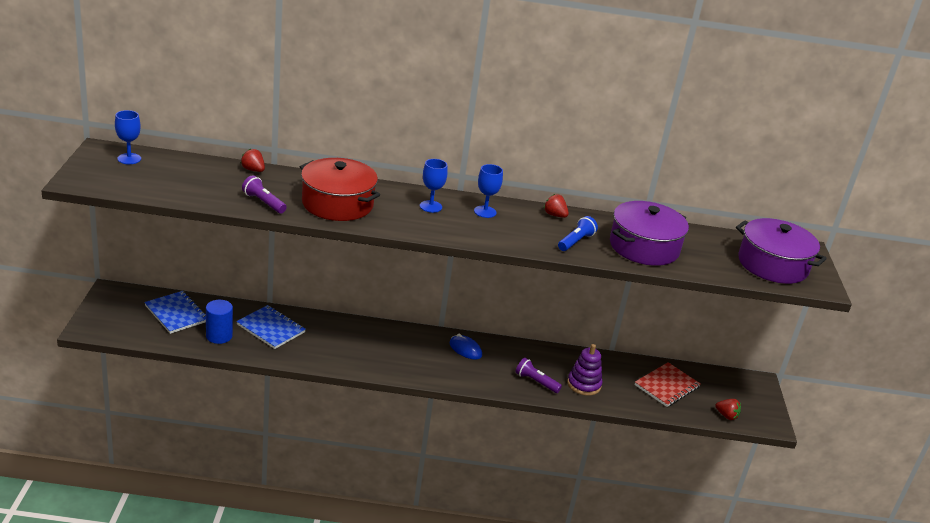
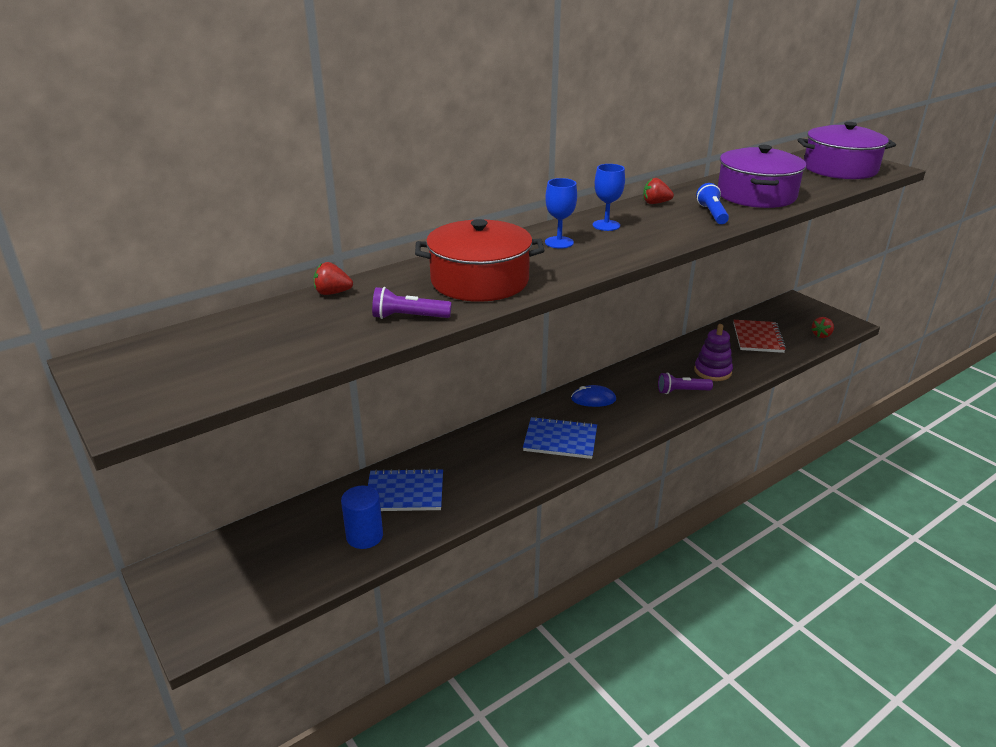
camera: 35 degrees left, 0 degrees up
blue goblet [115,110,141,164] -> none
blue notebook [144,291,206,334] -> blue notebook moved to [523,417,597,459]
red strawberry [715,399,741,420] -> red strawberry turned 135 degrees clockwise [812,317,834,338]

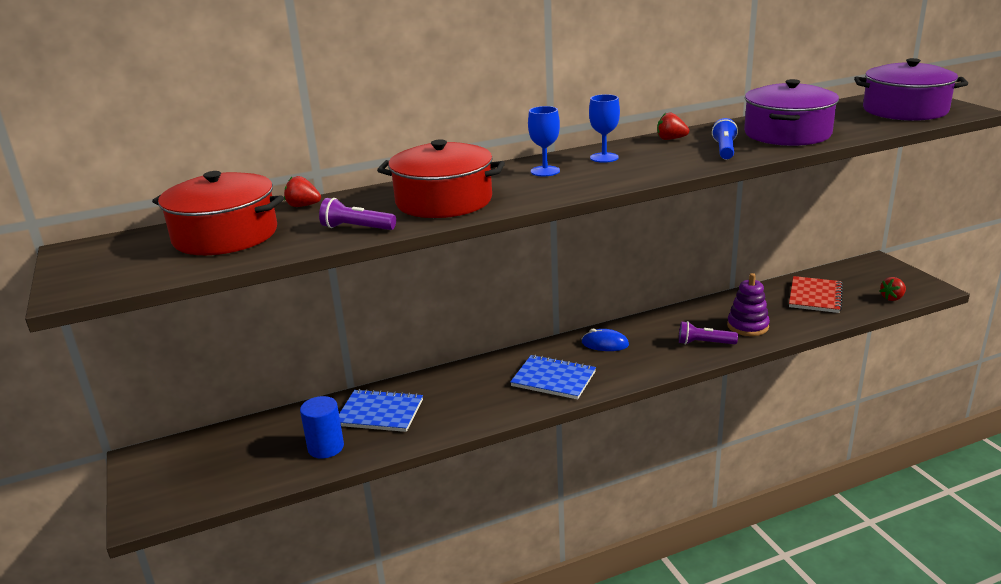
camera: 15 degrees right, 5 degrees down
none -> red pot [152,171,284,255]

